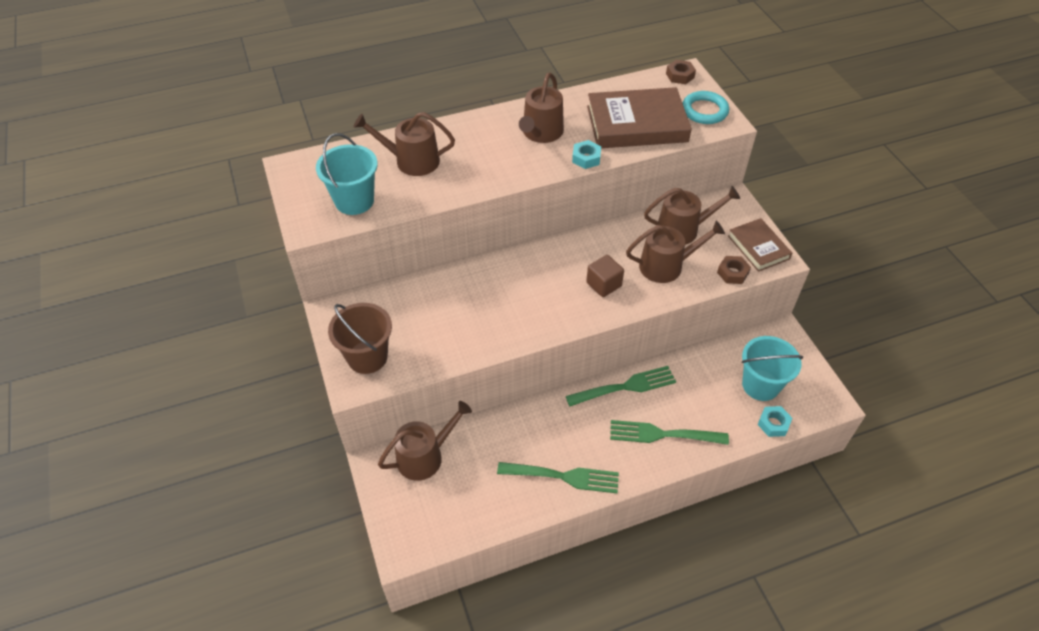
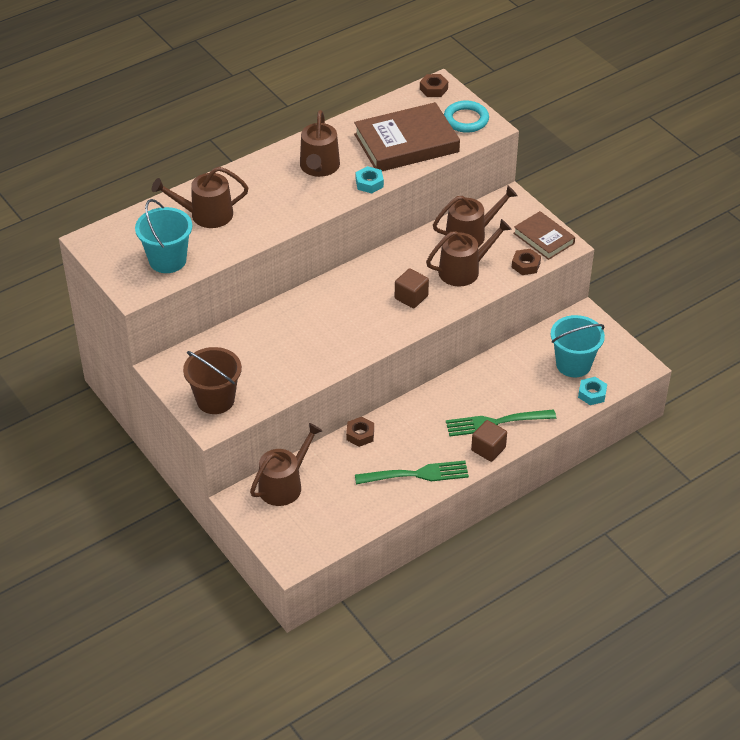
camera: 15 degrees left, 5 degrees down
green fork [566,366,676,406] -> none
none -> brown nut [346,417,374,447]
none -> brown cube [471,420,507,462]

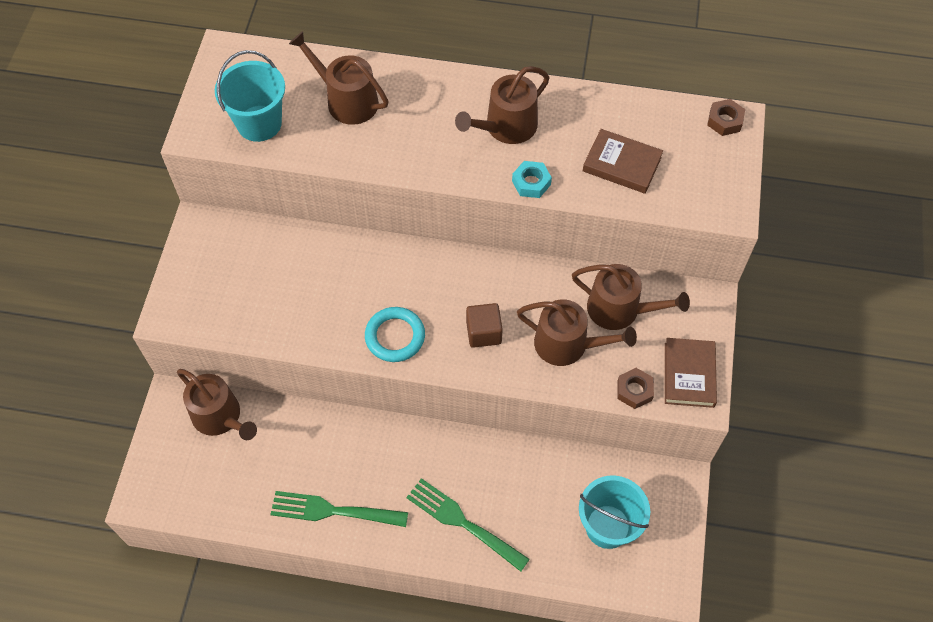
camera: 45 degrees right, 15 degrees up
brown bucket [183,347,242,414] -> none
brown watering can [250,423,322,506] -> brown watering can turned 45 degrees clockwise [177,369,257,440]
brown nut [346,417,374,447] -> none
brown book [354,102,460,171] -> brown book [583,129,663,194], size x0.57
green fork [355,461,469,484] -> green fork turned 150 degrees clockwise [270,491,408,527]
turquoise ring [444,101,489,133] -> turquoise ring moved to [365,307,425,362]
brown cube [471,420,507,462] -> none
turquoise nut [578,377,607,405] -> none

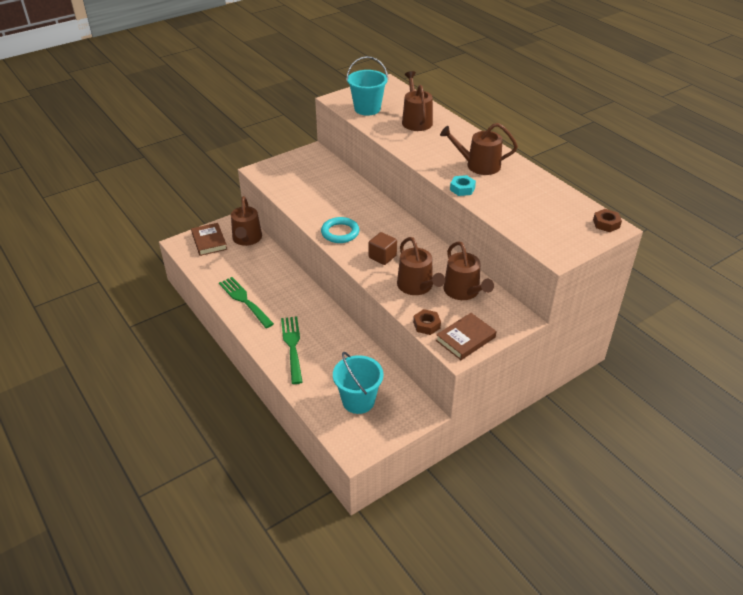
camera: 45 degrees right, 20 degrees down
brown book [583,129,663,194] -> brown book moved to [191,223,227,256]

